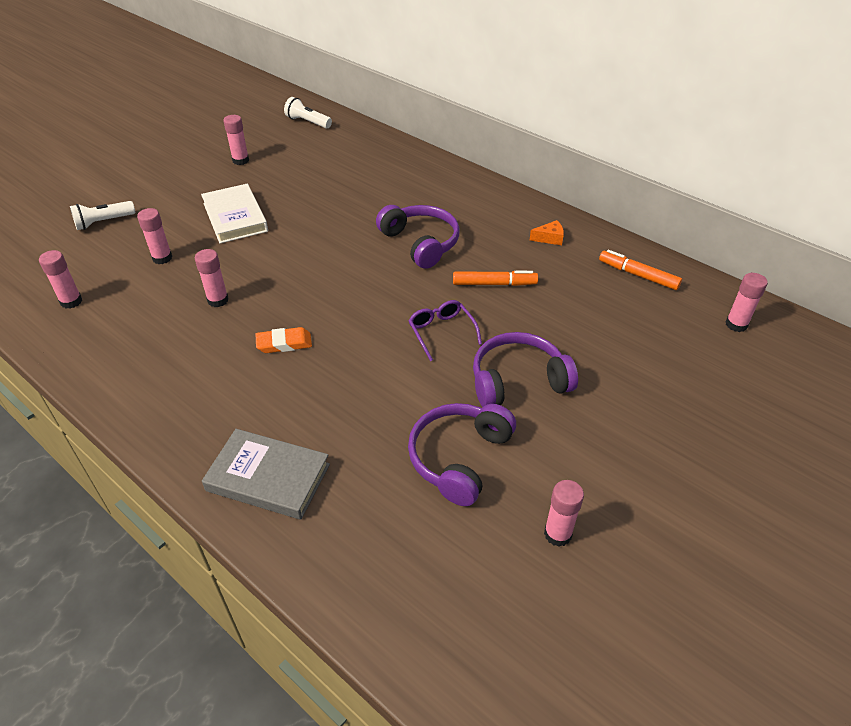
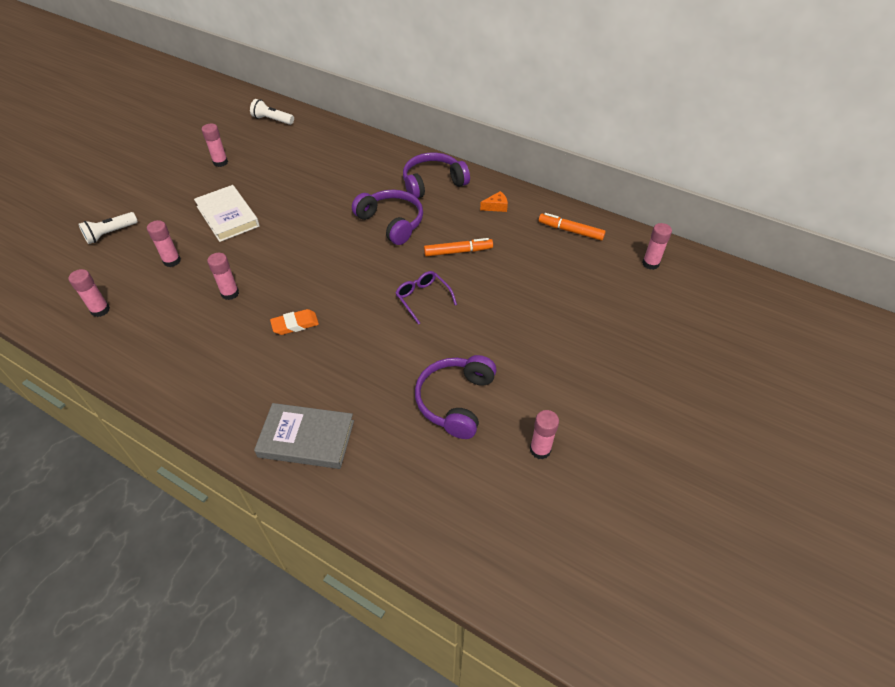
camera: 10 degrees left, 5 degrees up
purple headphones [473,332,578,407] -> purple headphones moved to [403,153,470,199]

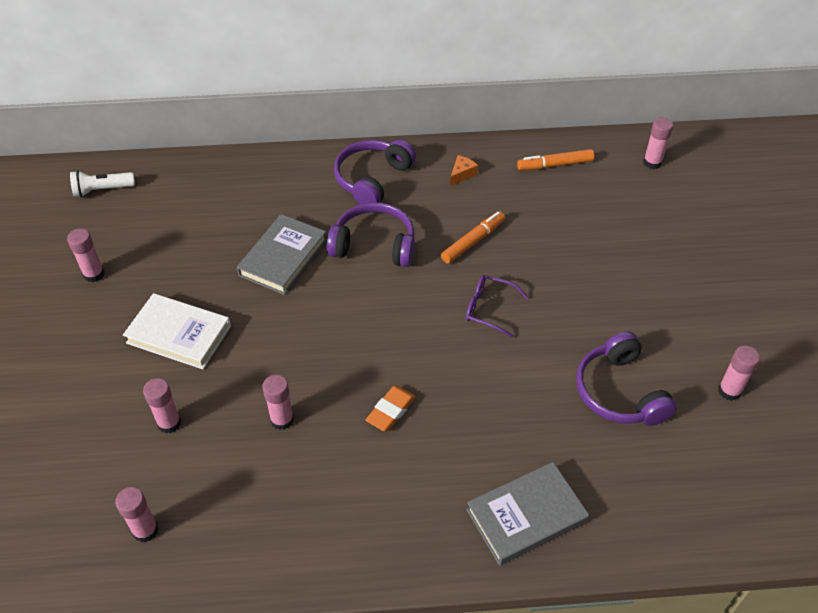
camera: 35 degrees left, 0 degrees up
white flashlight [78,212,138,244] -> none
none -> grey book [237,214,327,295]

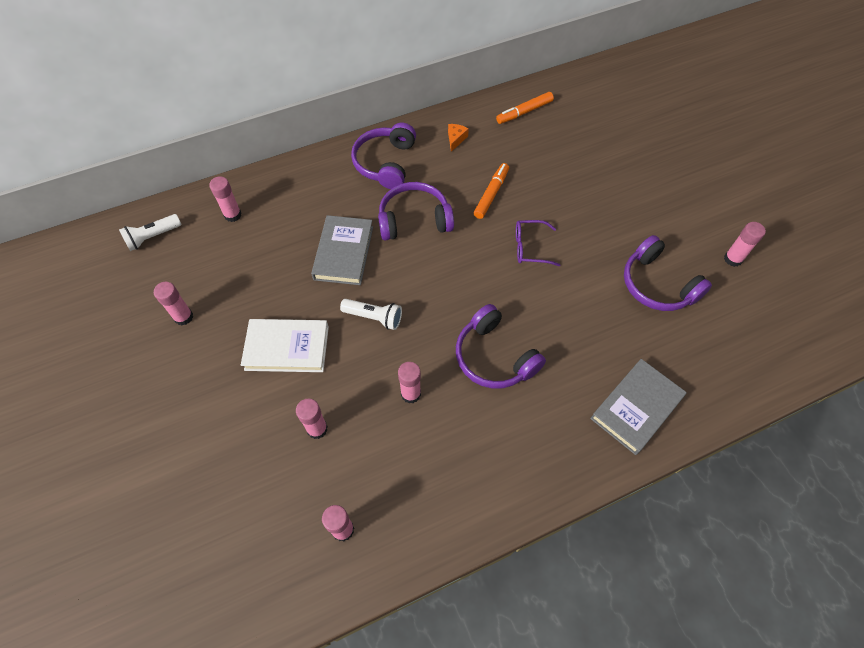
camera: 20 degrees left, 10 degrees up
orange eraser [366,386,416,431] -> purple headphones [456,304,546,389]
pink glue stick [643,117,673,169] -> pink glue stick moved to [209,176,241,222]
none -> white flashlight [340,299,402,330]

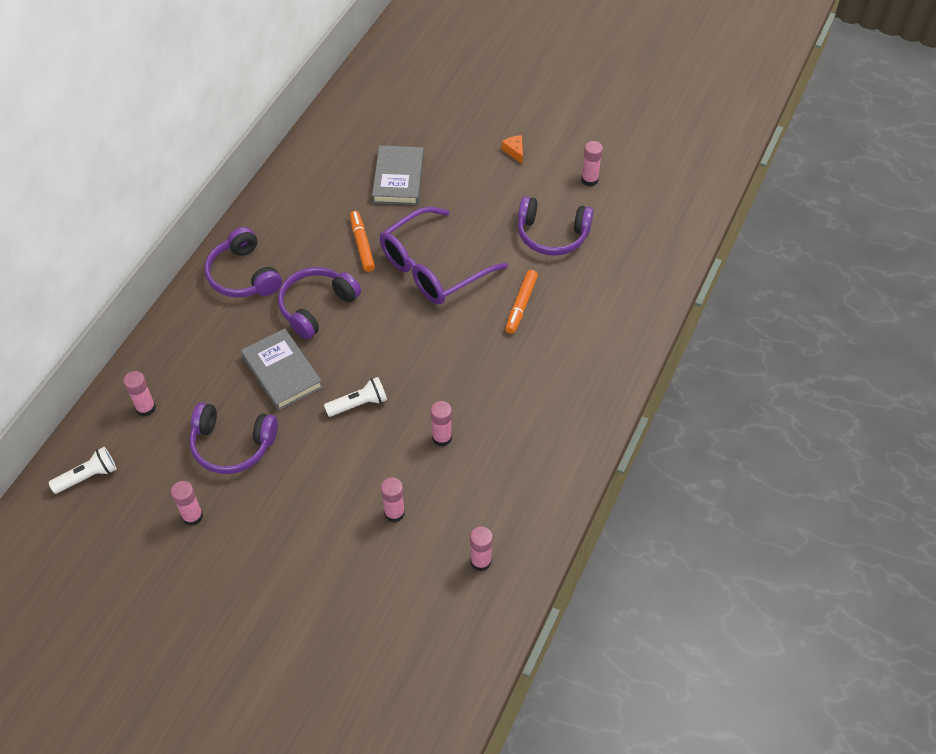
camera: 40 degrees left, 5 degrees down
white flashlight [119,214,182,251] -> white flashlight turned 135 degrees counterclockwise [48,447,117,494]
white book [241,319,329,372] -> none
orange cheese [448,124,469,152] -> orange cheese moved to [502,135,523,164]
purple headphones [456,304,546,389] -> purple headphones moved to [189,403,278,474]
orange marker [496,92,554,124] -> orange marker moved to [505,270,538,334]
purple glasses [516,220,560,266] -> purple glasses [380,207,508,305], size x2.08
grey book [590,359,687,455] -> grey book moved to [372,145,424,205]

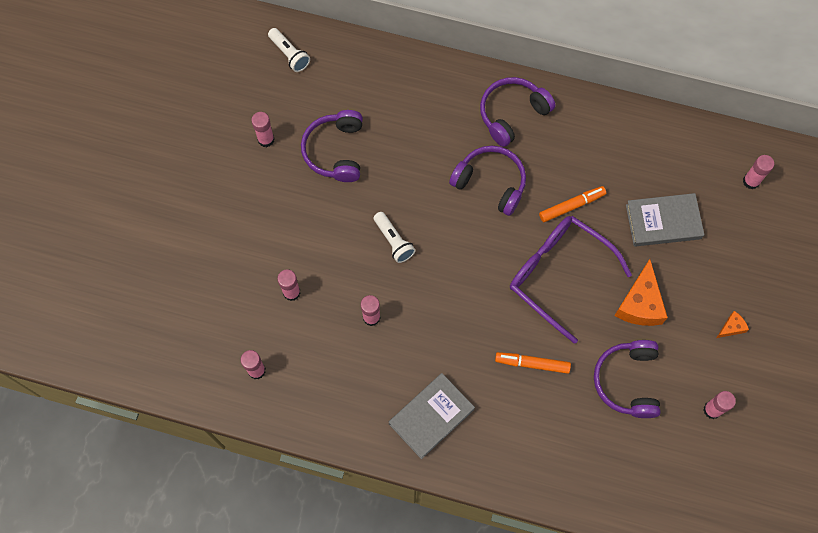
camera: 80 degrees right, 15 degrees up
pink glue stick [123,371,156,417] -> pink glue stick moved to [743,155,774,189]
grey book [241,328,323,411] -> grey book moved to [389,373,475,459]
none -> orange cheese [614,259,668,326]

